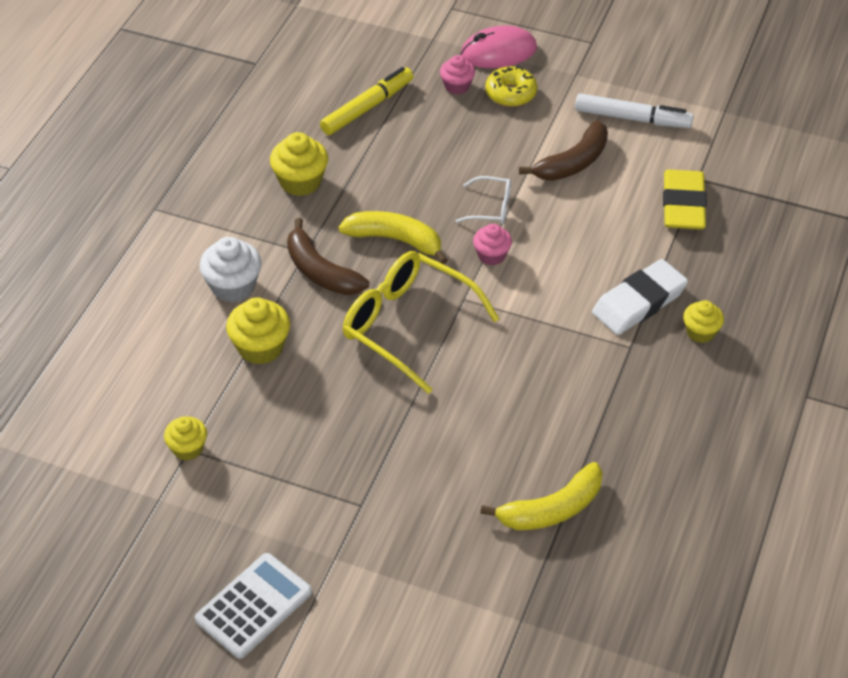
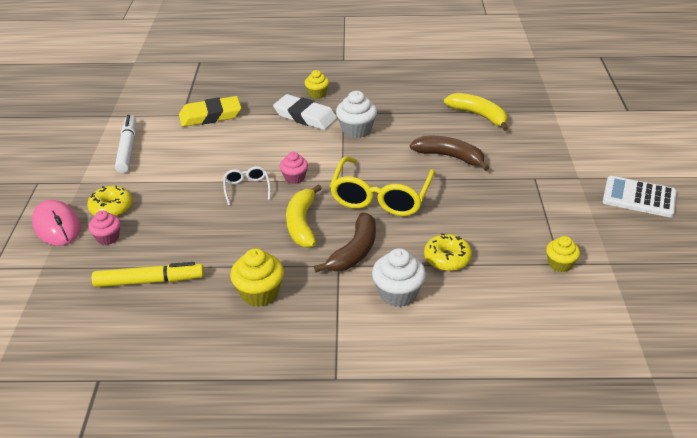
camera: 110 degrees left, 10 degrees down
yellow cupcake [226,297,290,365] -> yellow donut [424,233,472,271]
yellow marker [320,67,414,135] -> yellow marker turned 150 degrees clockwise [92,262,204,287]
brown banana [519,120,608,181] -> brown banana moved to [410,136,489,171]
none -> white cupcake [336,91,377,138]

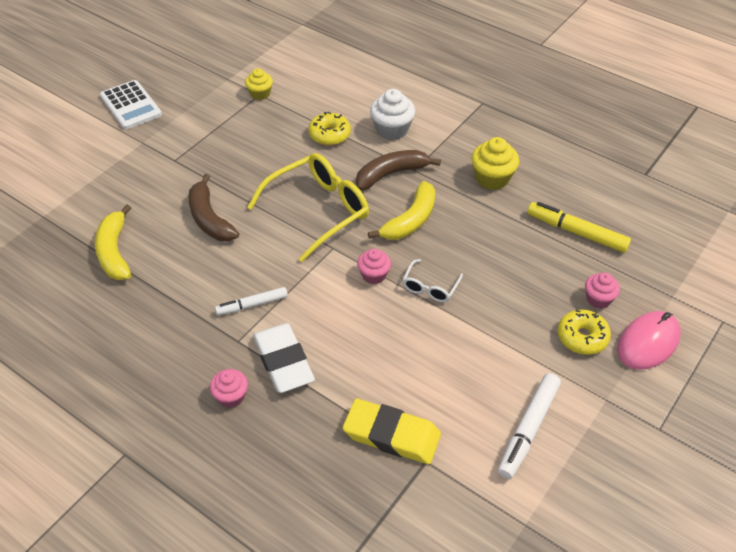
camera: 145 degrees left, 10 degrees up
pink mouse [32,200,81,246] -> pink mouse turned 45 degrees clockwise [617,311,681,370]
yellow cupcake [305,70,329,99] -> pink cupcake [210,369,248,408]
white cupcake [336,91,377,138] -> white marker [215,287,288,315]

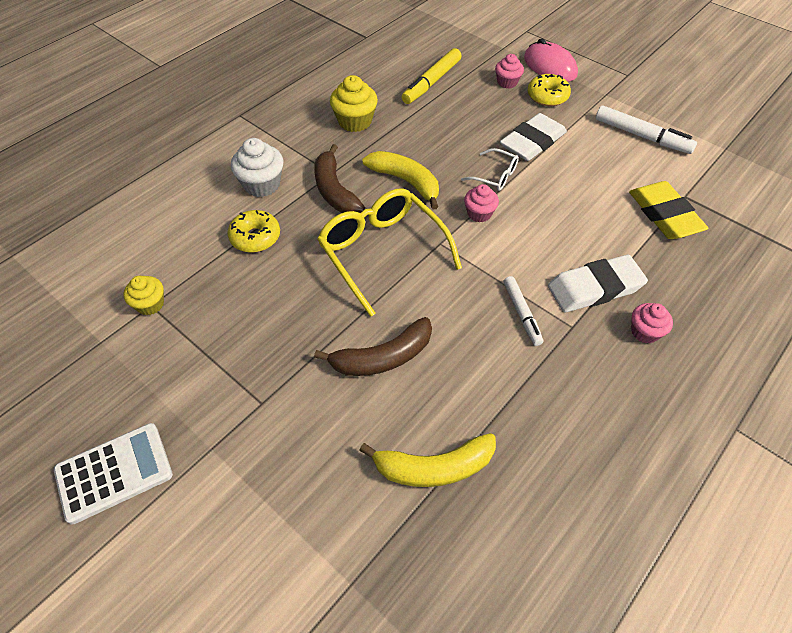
camera: 85 degrees left, 5 degrees up
yellow eraser [343,398,441,464] -> yellow eraser turned 45 degrees counterclockwise [629,181,709,239]
none -> white eraser [500,113,567,161]

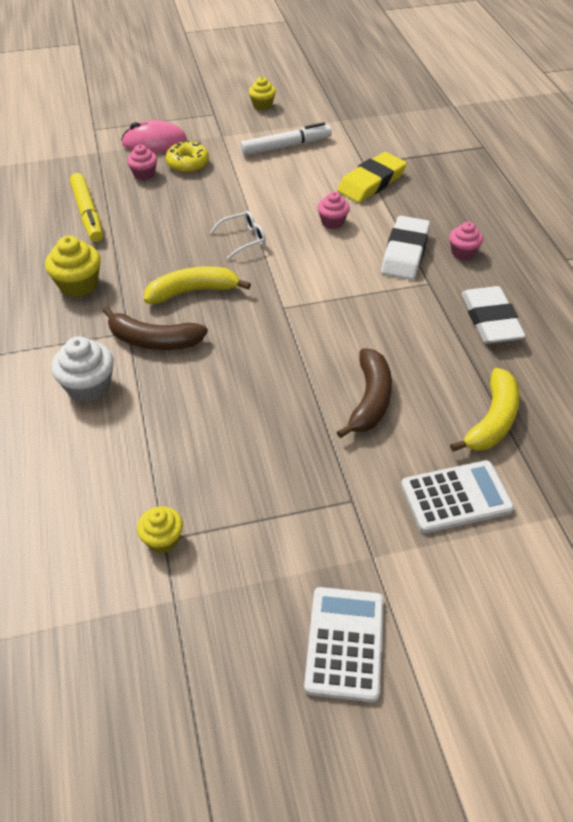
camera: 55 degrees left, 5 degrees down
yellow donut [228,210,280,253] -> none
yellow glasses [317,188,462,317] -> none
pink cupcake [464,184,499,222] -> pink cupcake moved to [317,192,350,229]
white eraser [500,113,567,161] -> white eraser moved to [461,286,526,344]
white marker [503,276,543,346] -> none
yellow eraser [629,181,709,239] -> yellow eraser turned 60 degrees counterclockwise [337,152,407,203]
none -> yellow cupcake [249,77,276,110]
none -> white calculator [401,460,514,533]

